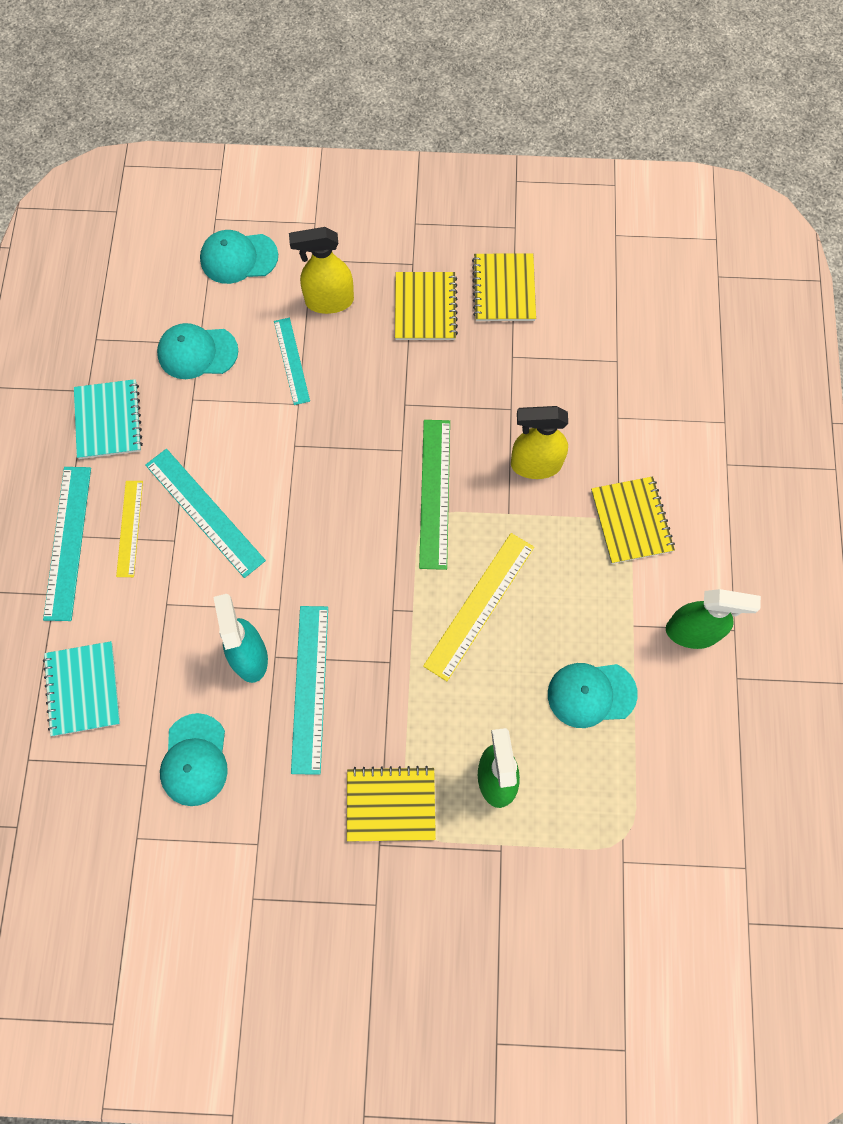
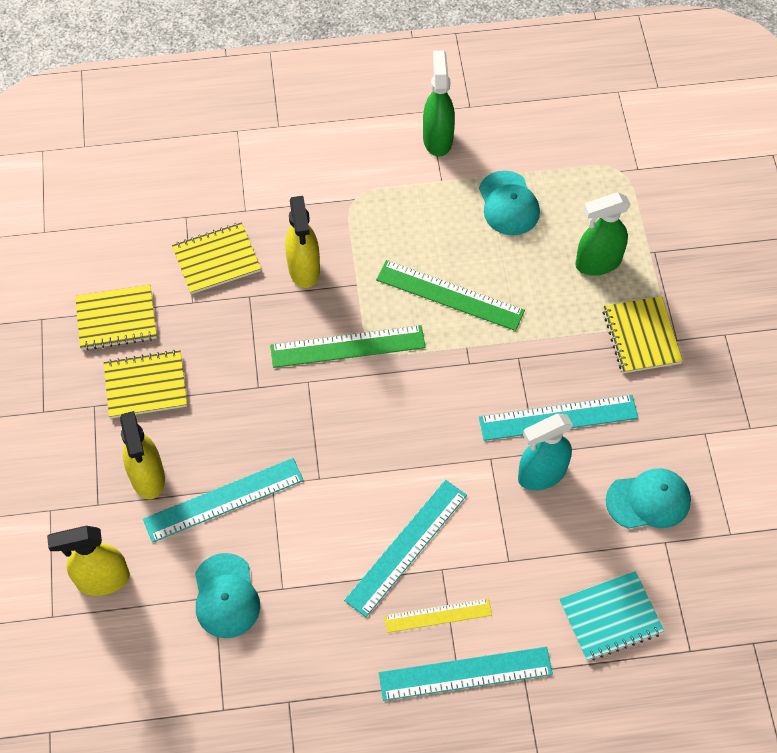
camera: 100 degrees left, 10 degrees down
turquoise notebook [74,379,143,459] -> none
turquoise cap [200,230,278,284] -> yellow spray bottle [47,526,130,596]
turquoise ruler [274,318,310,405] -> turquoise ruler [143,458,304,543], size x1.58
yellow ruler [423,533,534,681] -> green ruler [376,260,525,331]
yellow notebook [591,476,675,564] -> yellow notebook moved to [172,222,261,294]

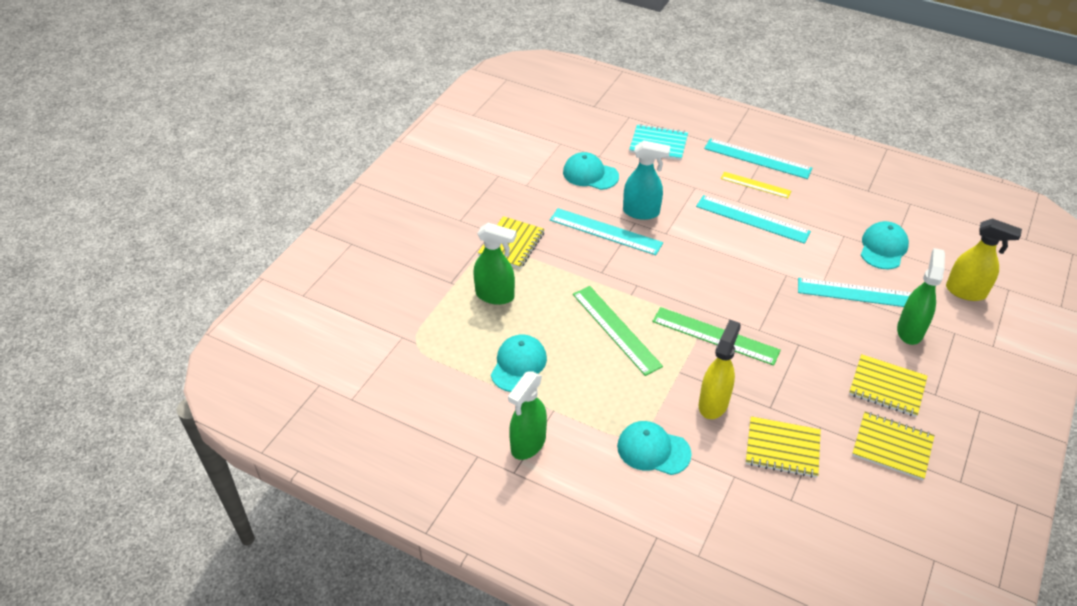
camera: 145 degrees left, 15 degrees down
yellow spray bottle [120,411,165,499] -> green spray bottle [897,248,945,345]
turquoise ruler [344,480,467,617] -> turquoise ruler turned 45 degrees clockwise [696,195,811,244]
none -> turquoise cap [617,421,692,475]

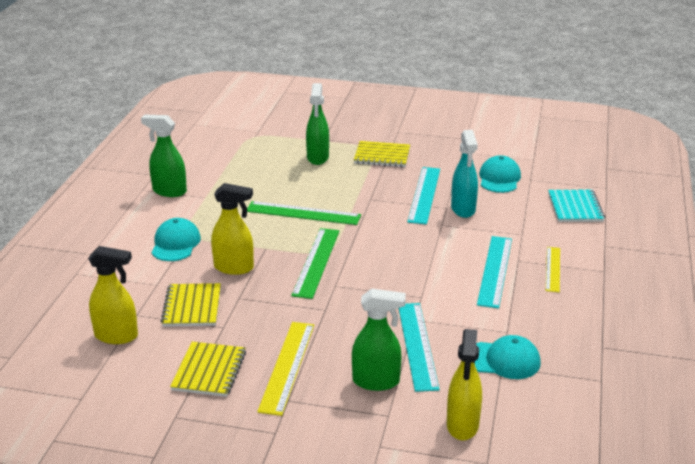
camera: 75 degrees right, 15 degrees down
turquoise cap [491,334,547,392] -> none
green ruler [573,286,663,376] -> green ruler turned 60 degrees clockwise [247,201,361,225]
turquoise ruler [704,138,813,179] -> none
yellow notebook [849,354,927,417] -> yellow ruler [257,322,314,416]
none -> yellow spray bottle [88,246,138,344]

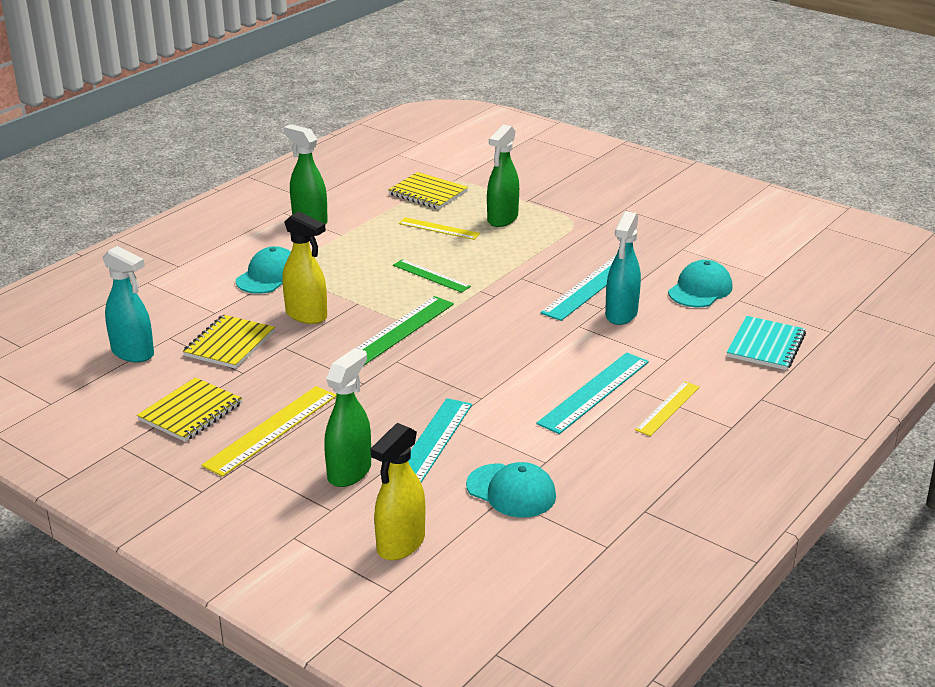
camera: 25 degrees right, 0 degrees up
yellow spray bottle [88,246,138,344] -> turquoise spray bottle [103,246,154,362]
green ruler [247,201,361,225] -> green ruler [393,259,471,293], size x0.63
green spray bottle [352,288,406,391] -> green spray bottle turned 90 degrees counterclockwise [324,348,371,487]
yellow notebook [354,141,410,167] -> yellow notebook moved to [388,172,468,209]
none -> yellow ruler [399,217,480,240]

